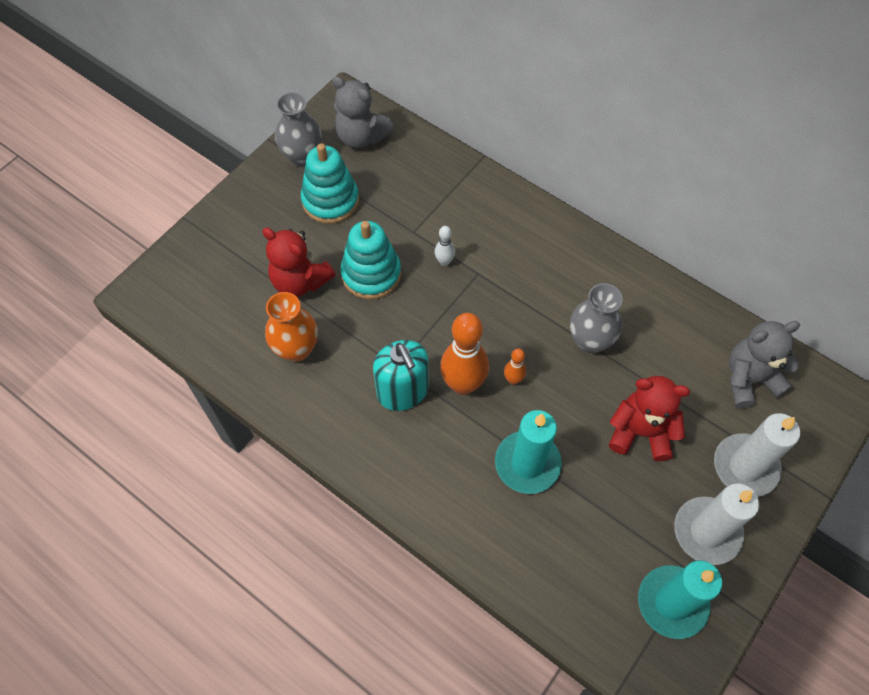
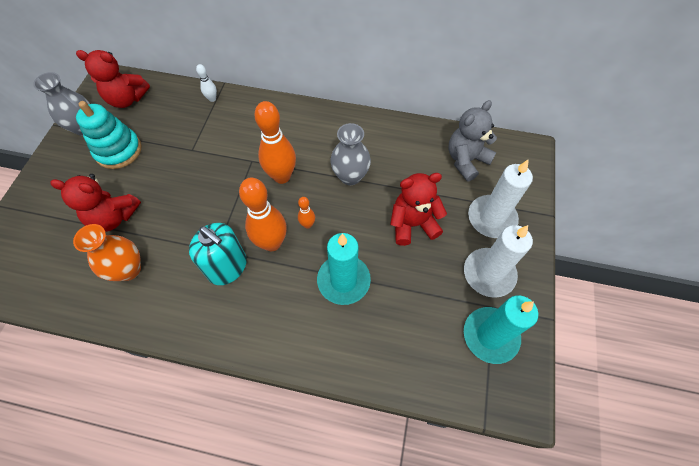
camera: 25 degrees left, 0 degrees up
grey teddy bear [332,76,394,148] -> red teddy bear [76,50,150,108]
turquoise stacking toy [340,221,401,299] -> none
white bowling pin [435,226,455,266] -> white bowling pin moved to [196,64,217,102]
none -> orange bowling pin [254,101,296,184]

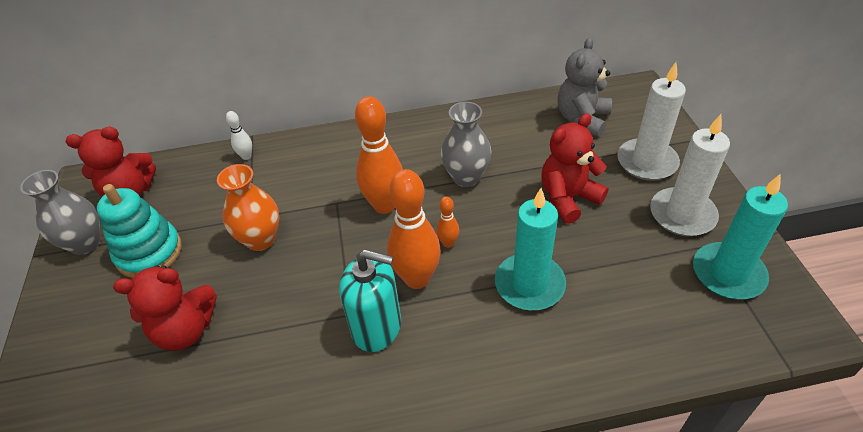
camera: 20 degrees left, 15 degrees down
orange vase [73,224,141,281] -> orange vase moved to [217,164,279,251]

